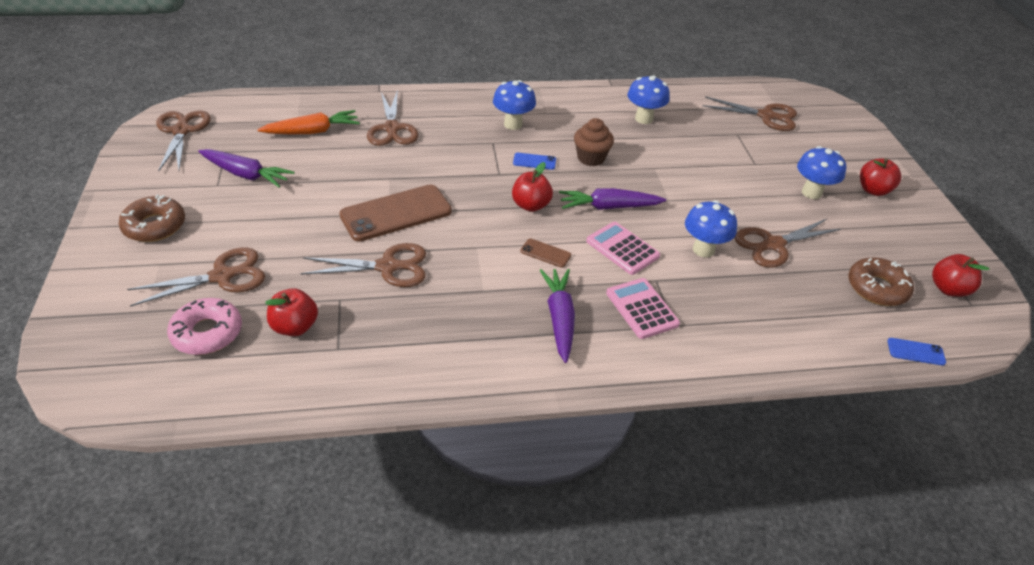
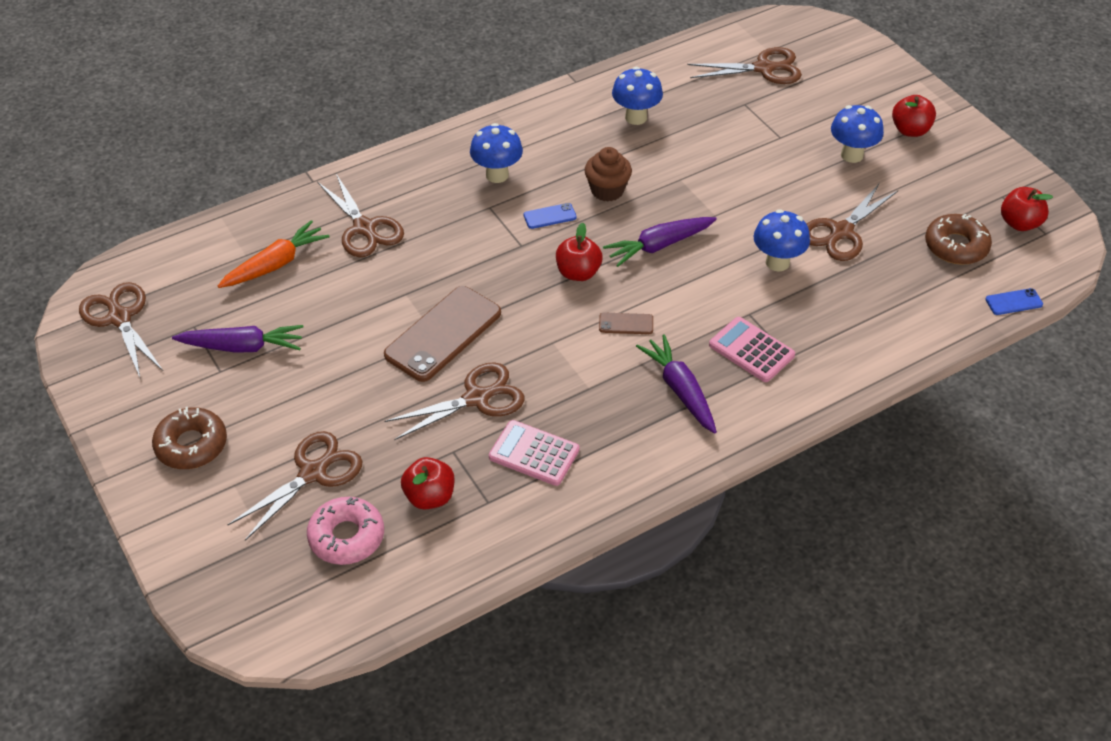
camera: 20 degrees left, 5 degrees up
pink calculator [586,222,660,275] -> pink calculator moved to [489,420,580,486]

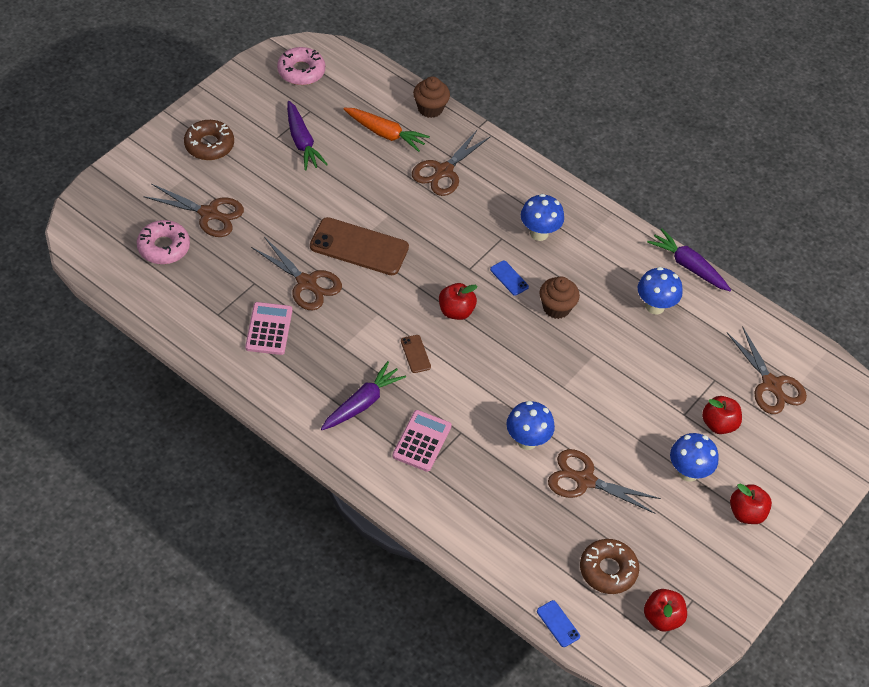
camera: 65 degrees right, 5 degrees up
brown scissors [79,282,163,380] -> pink donut [277,47,325,85]
red apple [401,457,454,510] -> red apple moved to [702,396,742,434]
purple carrot [603,217,717,267] -> purple carrot moved to [647,228,731,291]
none -> brown cupcake [413,77,450,118]

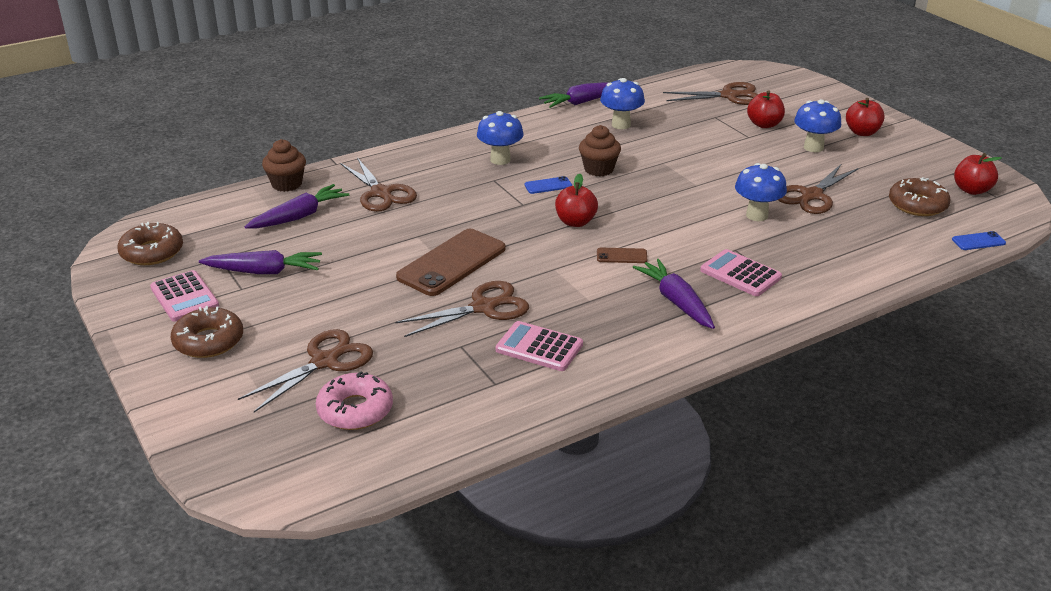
camera: 65 degrees left, 20 degrees down
pink donut [277,47,325,85] -> brown donut [117,222,183,265]
orange carrot [344,108,430,152] -> purple carrot [245,184,349,229]
none -> pink calculator [150,270,219,322]

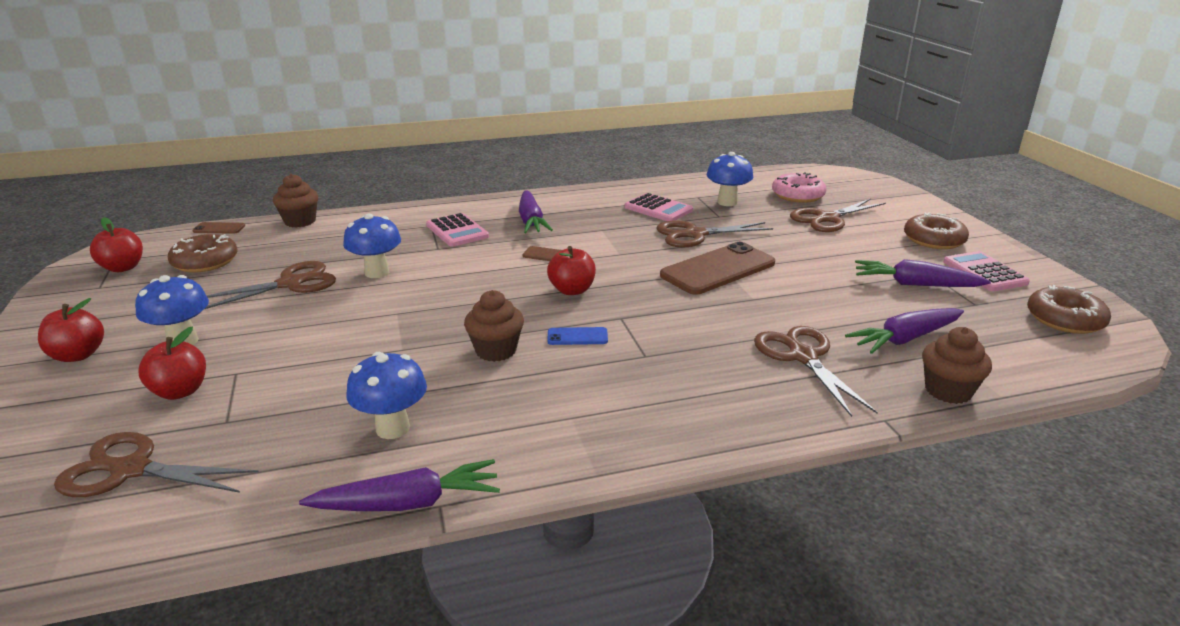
camera: 165 degrees left, 5 degrees down
blue mushroom [477,111,524,165] -> blue mushroom moved to [707,152,753,206]
blue phone [952,231,1006,250] -> brown phone [192,222,245,234]
none -> brown cupcake [273,174,318,228]

